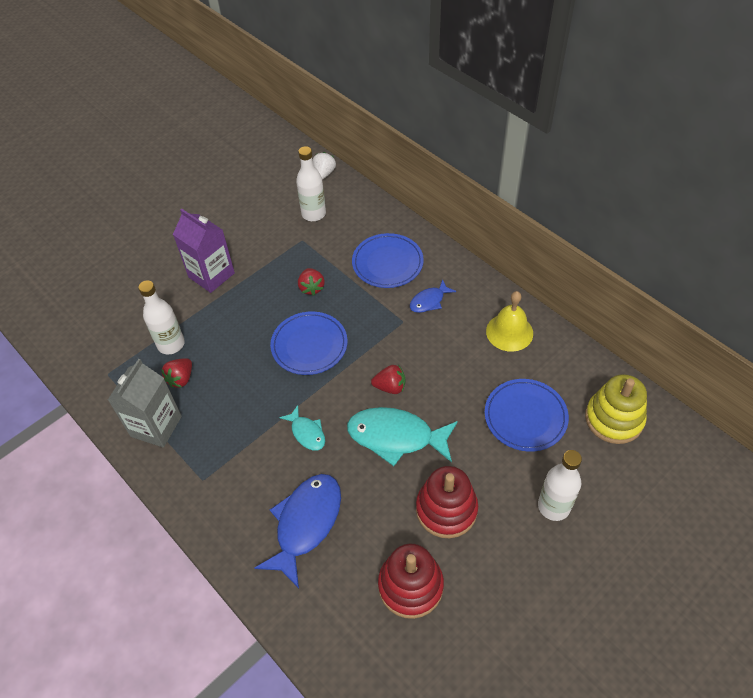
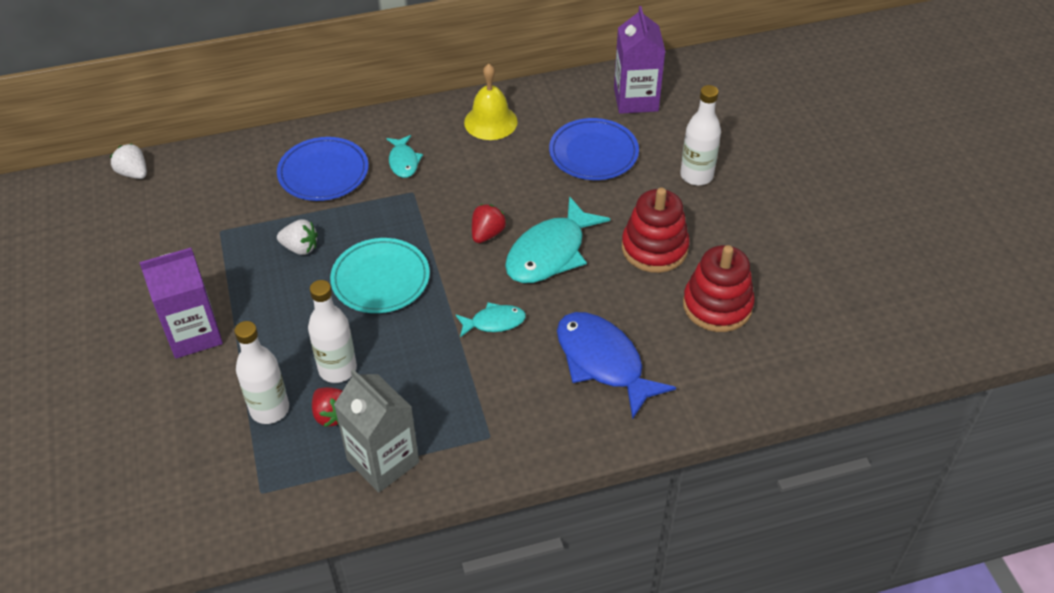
camera: 65 degrees left, 5 degrees down
blue plate [270,312,348,375] -> turquoise plate [330,238,430,313]
white bottle [296,146,326,221] -> white bottle moved to [308,280,357,383]
red strawberry [298,268,325,296] -> white strawberry [277,220,318,255]
blue fish [410,279,456,313] -> turquoise fish [386,135,423,178]
yellow stacking toy [585,374,647,444] -> purple carton [614,6,665,114]

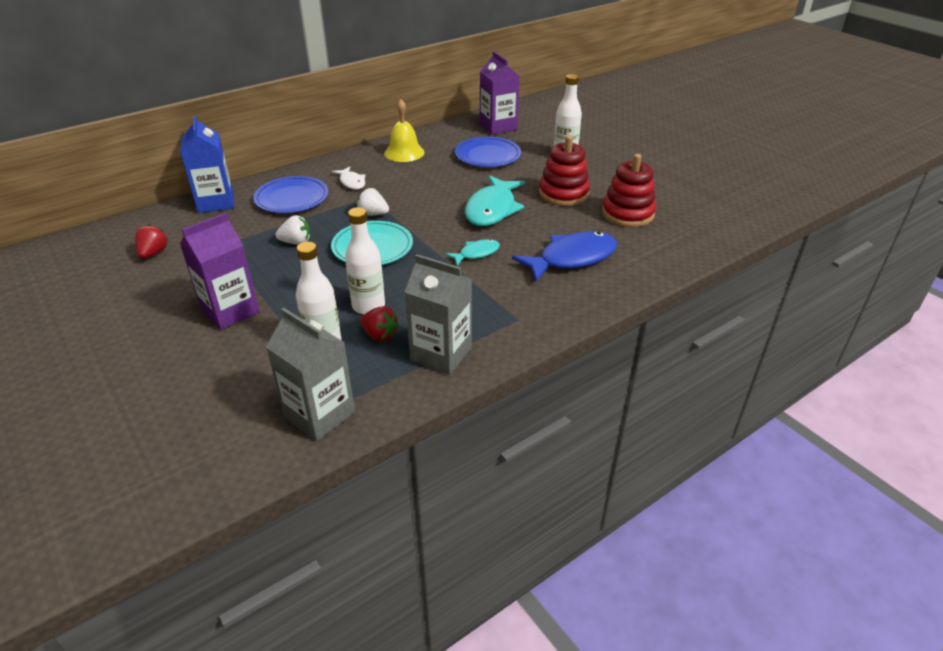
camera: 20 degrees left, 10 degrees down
white strawberry [110,143,147,179] -> white strawberry moved to [357,188,389,215]
turquoise fish [386,135,423,178] -> white fish [332,166,365,189]
red strawberry [472,204,507,243] -> red strawberry moved to [135,224,168,259]
blue fish [557,312,676,419] -> blue fish turned 120 degrees clockwise [512,231,617,282]
none -> blue carton [180,115,234,213]
none -> grey carton [266,308,355,441]

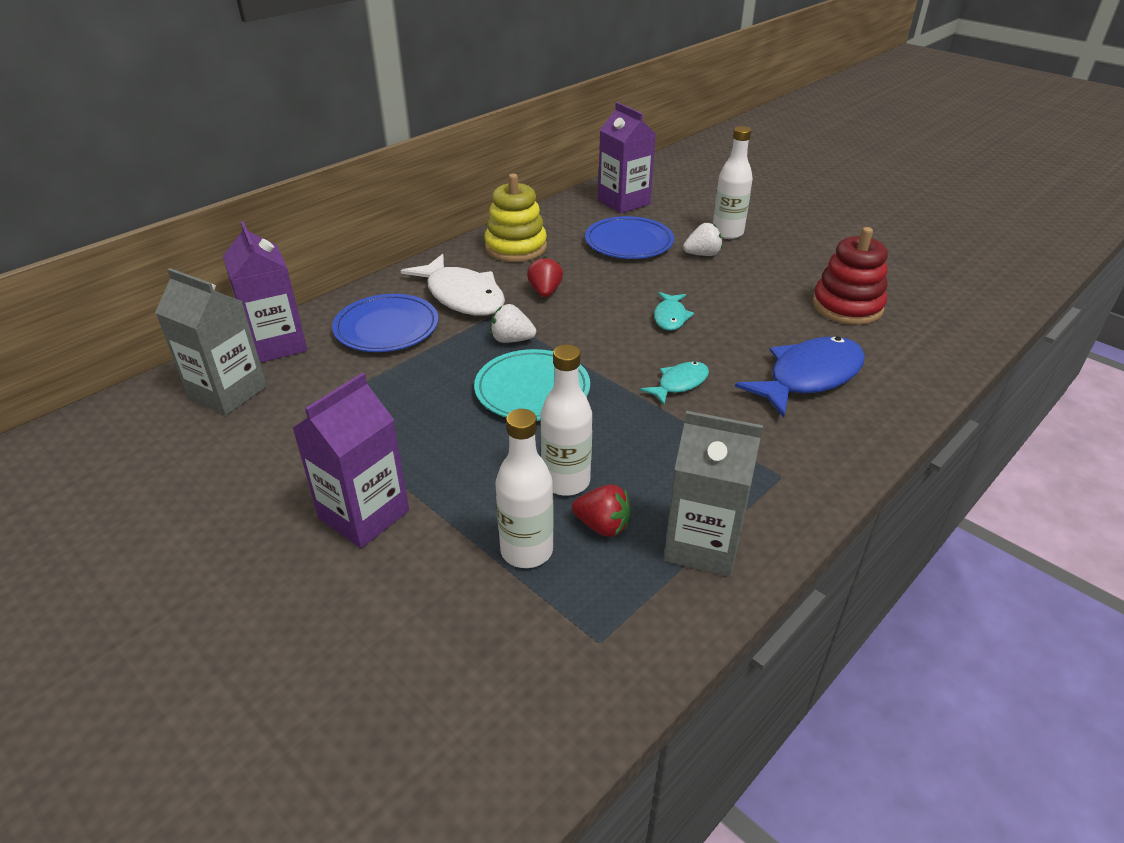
camera: 10 degrees left, 0 degrees up
red strawberry [135,224,168,259] -> red strawberry moved to [527,257,563,297]
blue carton [180,115,234,213] -> purple carton [223,221,307,363]
grey carton [266,308,355,441] -> grey carton moved to [155,268,267,415]
white strawberry [275,215,310,245] -> white strawberry moved to [683,223,722,256]
white fish [332,166,365,189] -> white fish [401,254,505,316], size x1.92
yellow bell [384,99,424,162] -> yellow stacking toy [484,174,547,262]
turquoise fish [465,175,525,226] -> turquoise fish [654,292,694,331], size x0.52
red stacking toy [539,135,590,206] -> none

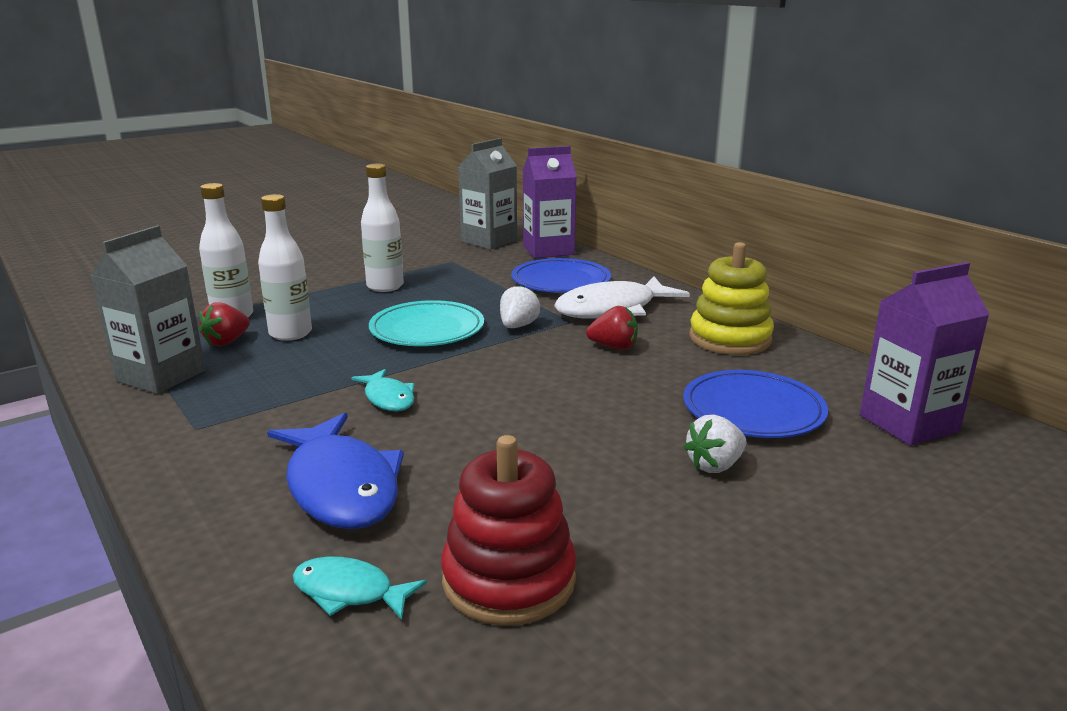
camera: 100 degrees right, 15 degrees down
purple carton [293,373,409,548] -> none
turquoise fish [654,292,694,331] -> turquoise fish moved to [293,556,427,620]
white strawberry [683,223,722,256] -> white strawberry turned 60 degrees clockwise [683,415,746,473]
white bottle [713,126,753,239] -> white bottle moved to [361,164,404,292]

